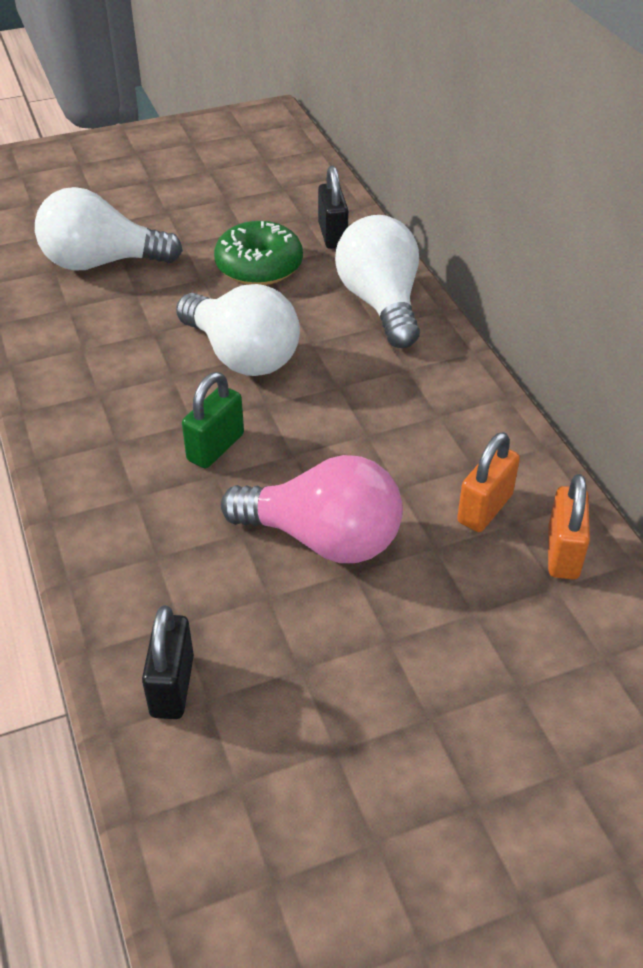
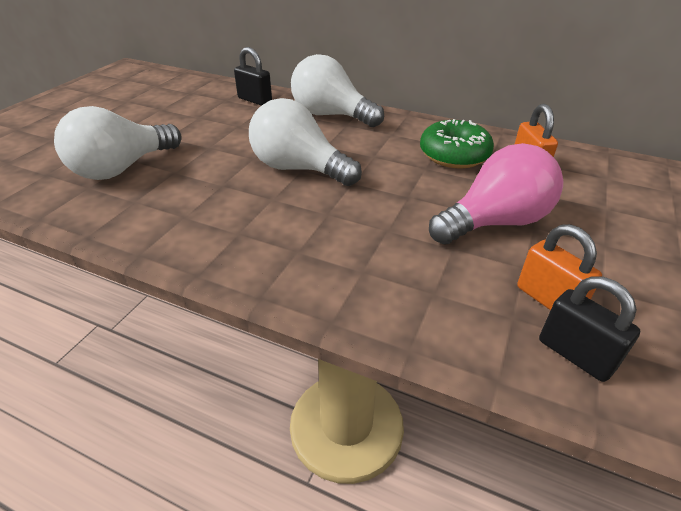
camera: 45 degrees left, 5 degrees down
white light bulb [176,284,300,376] -> white light bulb turned 150 degrees counterclockwise [249,98,362,186]
green padlock [182,372,244,468] -> none
green donut [214,221,303,285] -> green donut moved to [420,119,494,169]
orange padlock [548,474,590,580] -> orange padlock moved to [517,224,602,310]

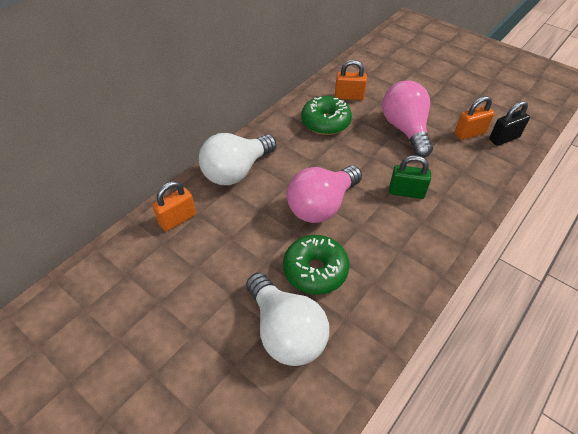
camera: 75 degrees left, 10 degrees up
black padlock [234,47,272,106] -> orange padlock [152,181,196,231]
white light bulb [249,98,362,186] -> pink light bulb [287,165,362,223]
none -> green donut [283,235,350,295]
none -> green padlock [389,155,431,199]

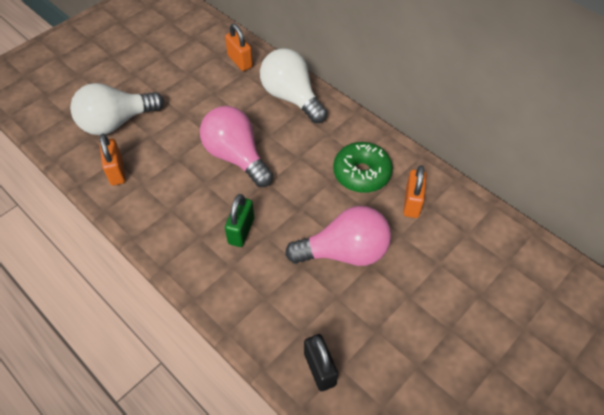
camera: 95 degrees right, 5 degrees up
green donut [283,235,350,295] -> none
orange padlock [455,96,495,140] -> orange padlock moved to [100,134,126,186]

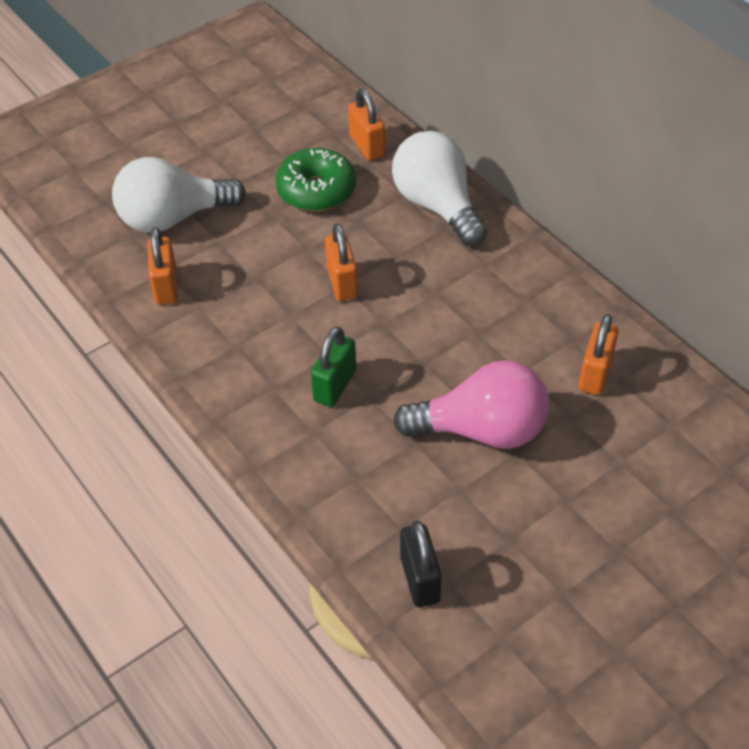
camera: 10 degrees right, 5 degrees down
pink light bulb [200,106,273,187] -> orange padlock [325,224,358,301]
green donut [333,142,393,193] -> green donut moved to [275,148,356,211]

